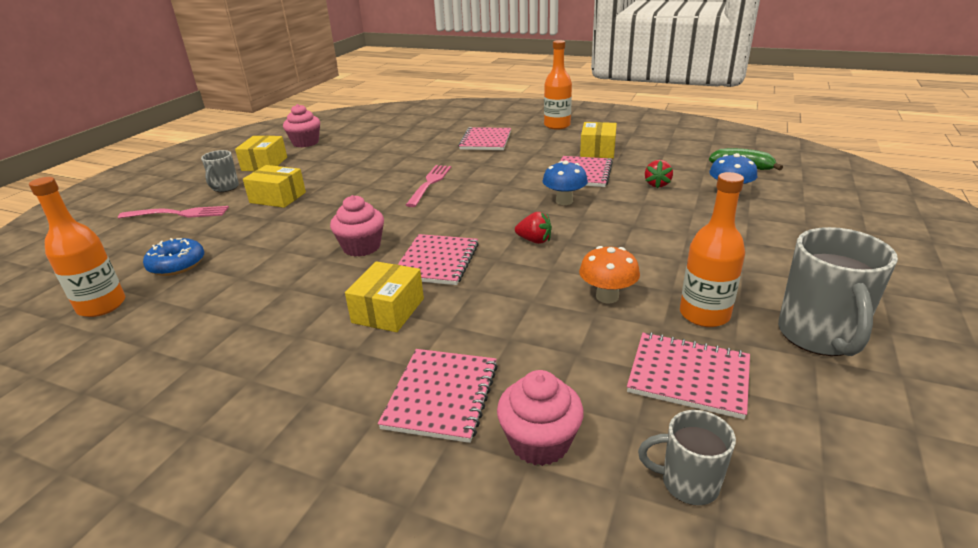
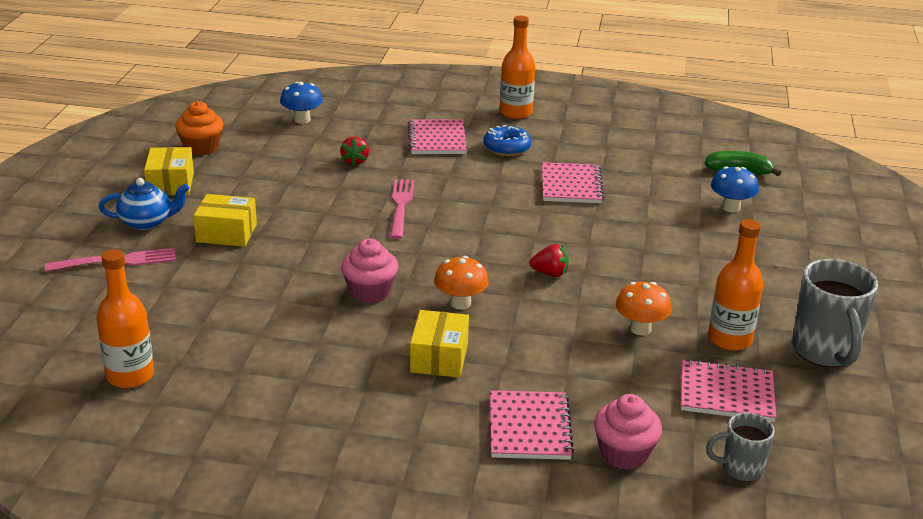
camera: 15 degrees left, 0 degrees up
blue donut [143,238,204,276] -> blue donut moved to [484,125,531,156]
grey mug [201,150,239,192] -> blue teapot [99,178,189,230]
pink cupcake [283,104,320,147] -> orange cupcake [175,101,223,156]
pink notebook [398,234,479,285] -> orange mushroom [434,256,489,310]
blue mushroom [543,161,588,205] -> blue mushroom moved to [280,82,323,124]
yellow box [580,122,617,158] -> none
red strawberry [645,160,673,188] -> red strawberry moved to [340,137,369,166]

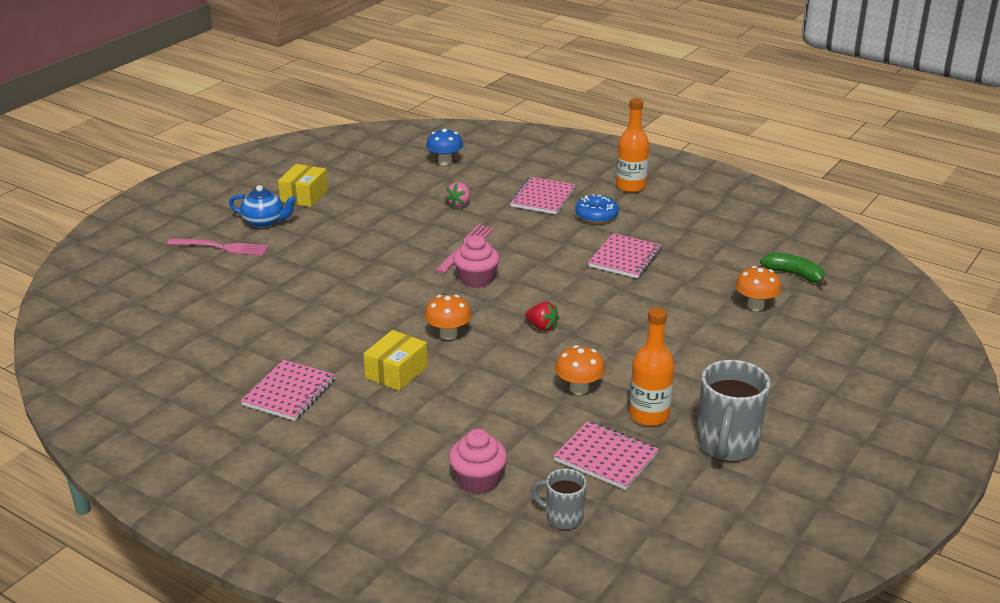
camera: 25 degrees right, 0 degrees up
orange bottle [96,249,154,388] -> none
orange cupcake [175,101,223,156] -> none
yellow box [193,194,257,247] -> none
red strawberry [340,137,369,166] -> pink strawberry [445,182,470,208]
pink cupcake [341,239,398,303] -> pink cupcake moved to [453,235,499,288]
pink notebook [490,390,574,460] -> pink notebook moved to [241,360,336,421]
blue mushroom [711,166,759,213] -> orange mushroom [735,266,781,311]

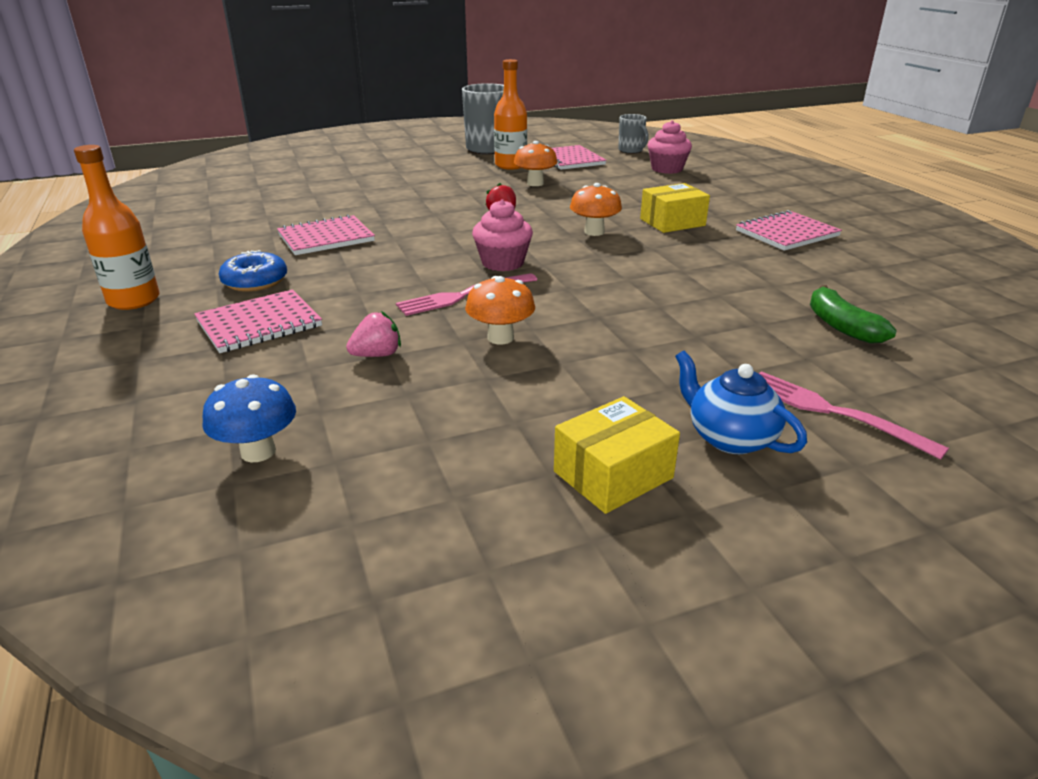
camera: 145 degrees left, 0 degrees up
orange mushroom [735,266,781,311] -> orange mushroom moved to [465,276,535,345]
green banana [760,253,828,286] -> green banana moved to [810,285,897,344]

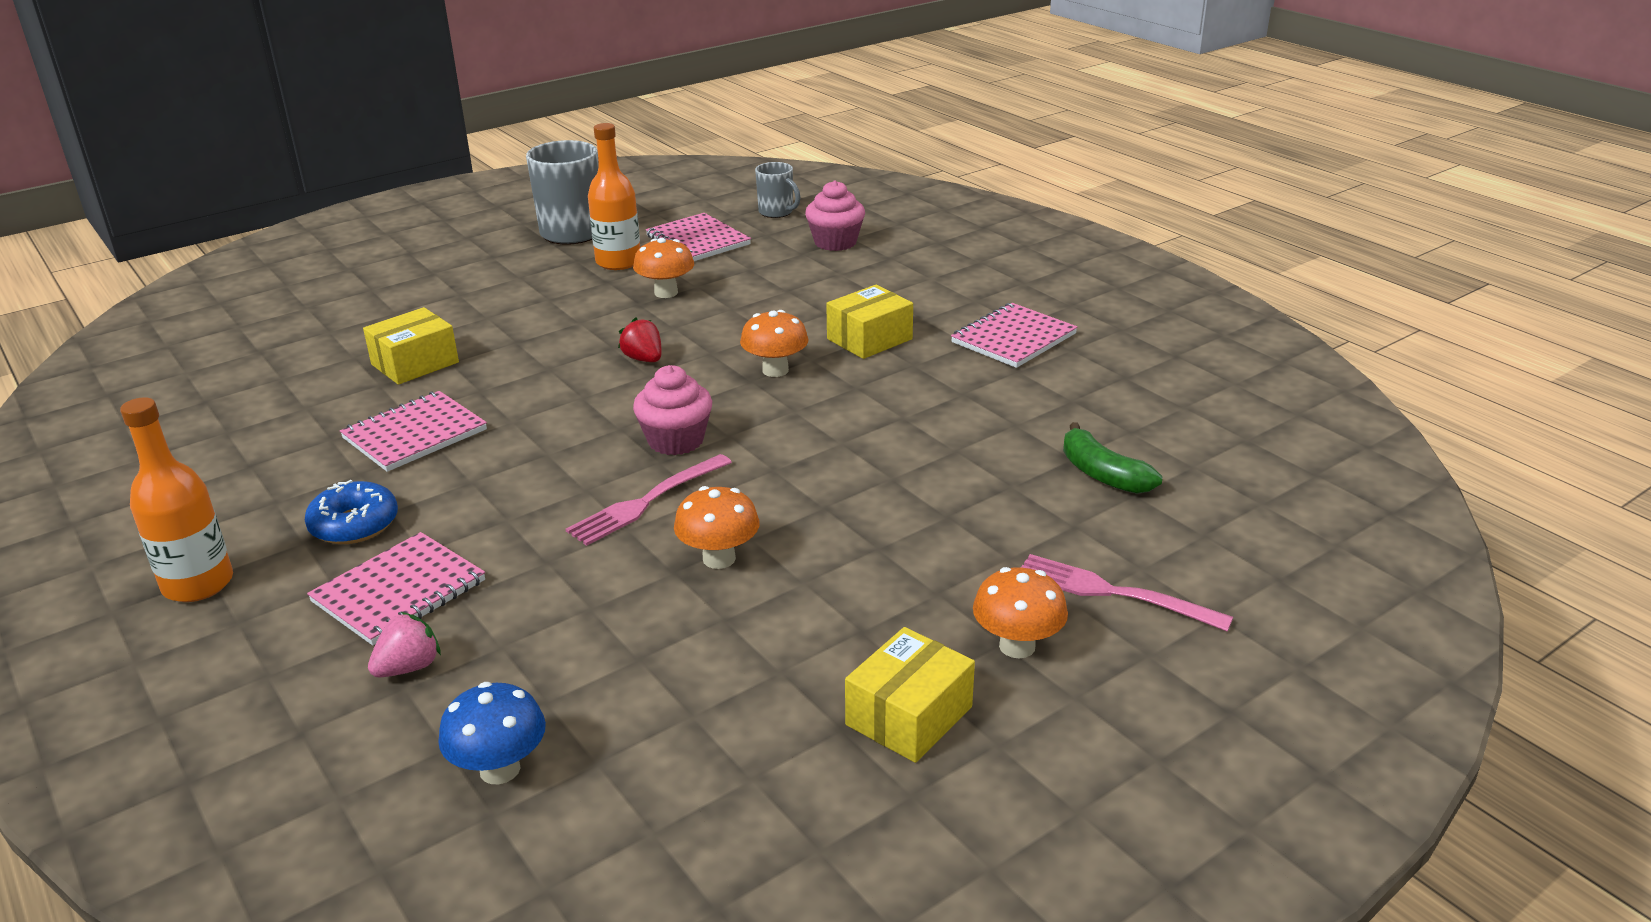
camera: 15 degrees left, 0 degrees up
pink strawberry [346,311,401,357] -> pink strawberry moved to [368,612,441,677]
blue teapot [675,350,807,454] -> orange mushroom [973,567,1068,659]
none -> yellow box [363,307,459,385]

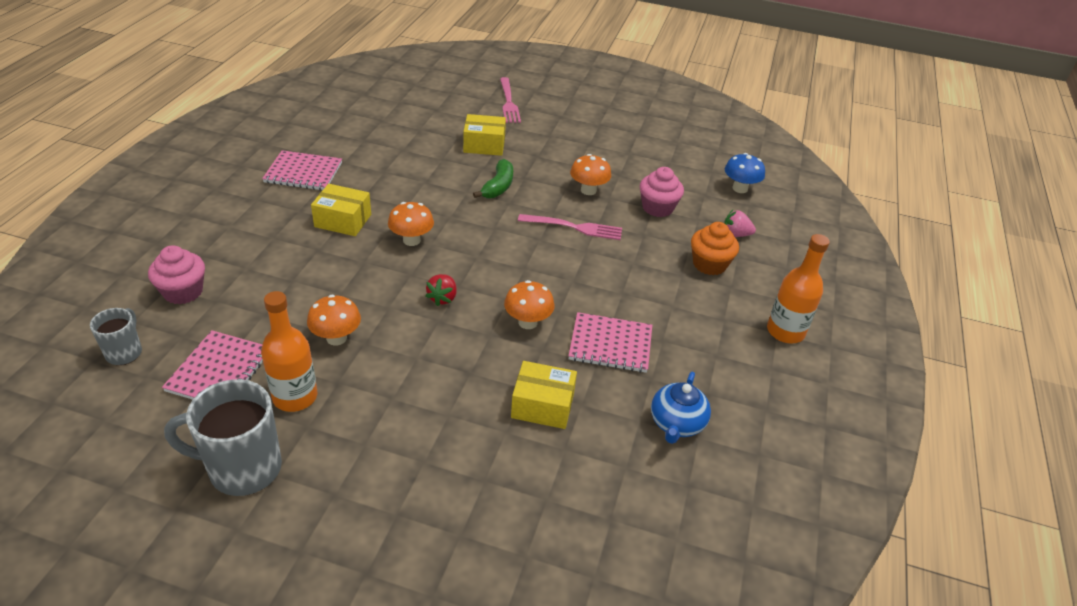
camera: 130 degrees left, 10 degrees up
blue donut [305,480,398,544] -> none
pink notebook [307,532,485,645] -> orange cupcake [691,222,739,275]
pink cupcake [633,365,712,455] -> pink cupcake moved to [640,167,684,217]
yellow box [845,627,975,763] -> yellow box moved to [463,114,506,156]
orange mushroom [973,567,1068,659] -> orange mushroom moved to [504,280,555,329]
green banana [1063,422,1162,494] -> green banana moved to [473,159,513,198]
none -> blue teapot [651,372,711,444]

